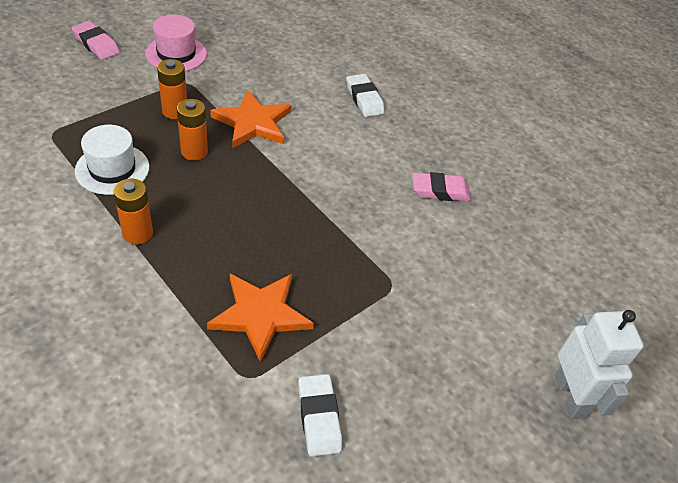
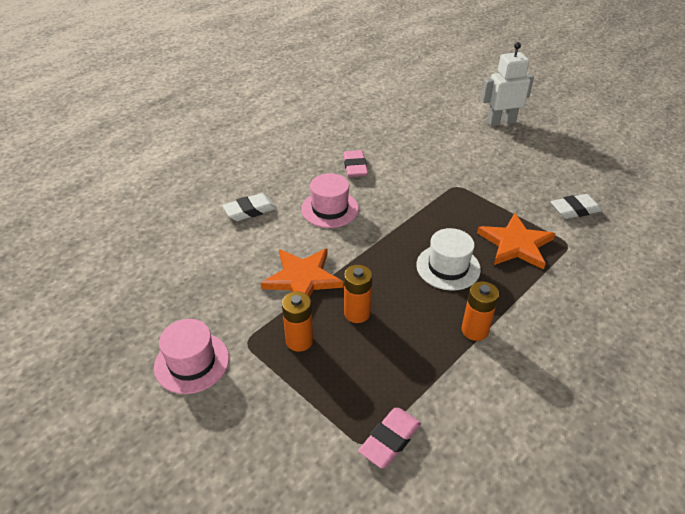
camera: 90 degrees left, 5 degrees down
pink eraser [72,21,120,60] -> pink eraser moved to [358,408,421,468]
white hat [75,125,149,195] -> white hat moved to [416,228,481,291]
none -> pink hat [301,173,359,228]

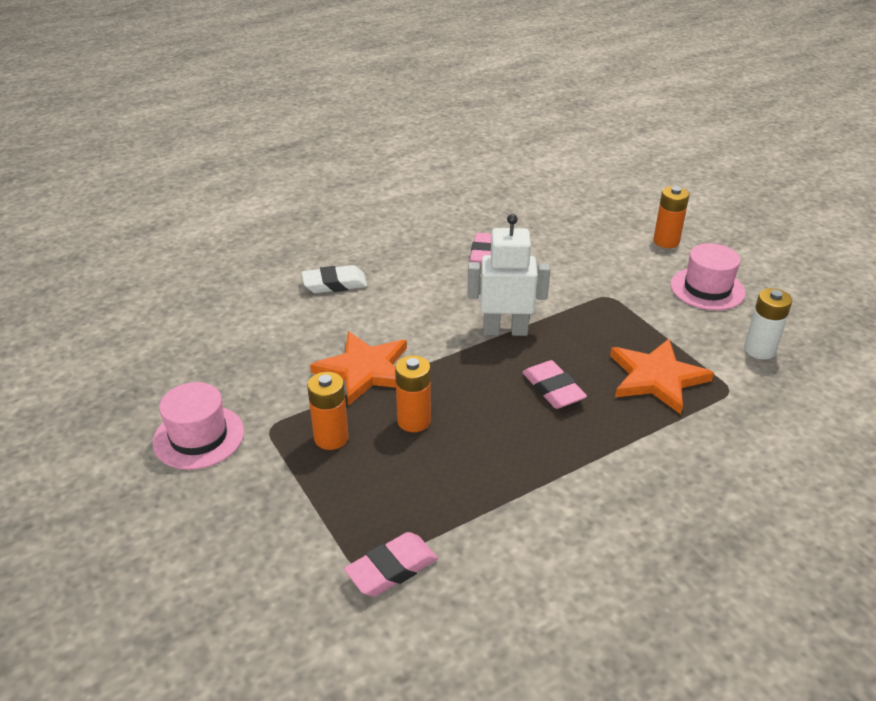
camera: 15 degrees right, 5 degrees down
pink hat [301,173,359,228] -> pink hat moved to [670,243,745,310]
white hat [416,228,481,291] -> pink eraser [522,360,587,409]
orange battery [461,281,499,341] -> orange battery moved to [653,186,690,248]
white robot [481,42,534,126] -> white robot moved to [467,214,550,336]
white eraser [551,194,602,219] -> white battery [744,288,792,360]

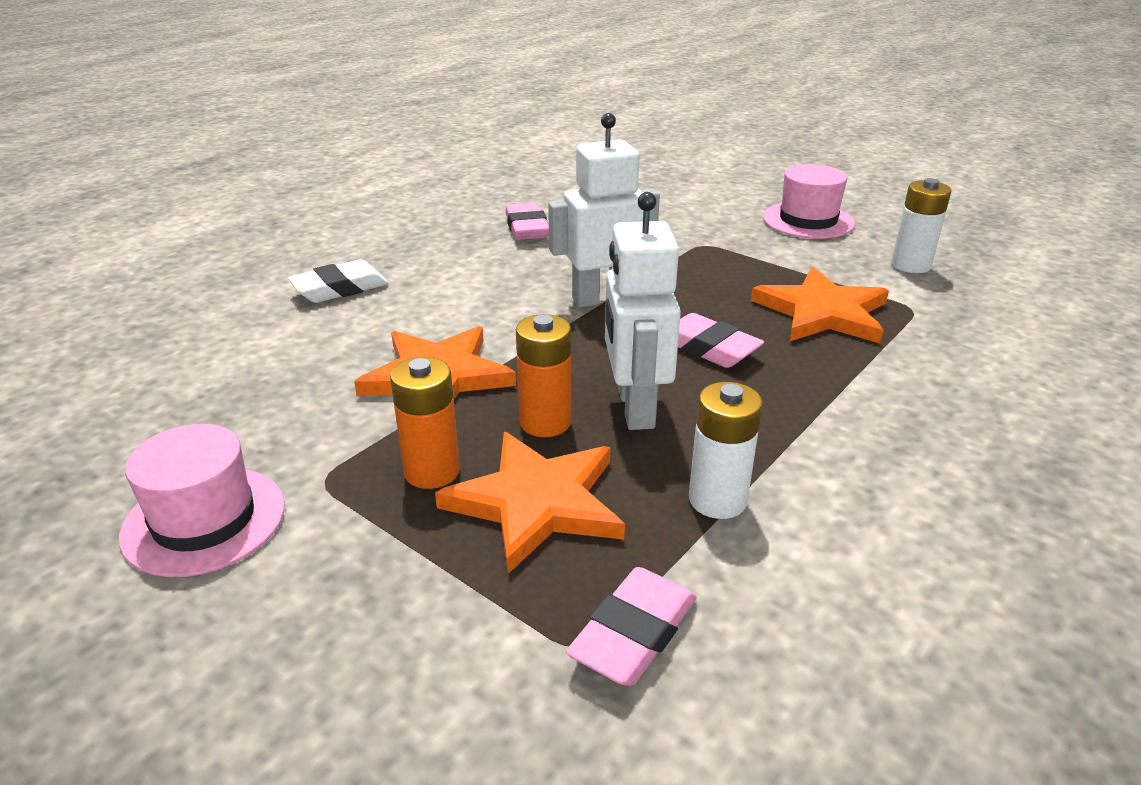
camera: 20 degrees left, 5 degrees down
orange battery [653,186,690,248] -> none
none -> orange star [435,432,625,574]
none -> white robot [605,192,681,430]
none -> white battery [689,382,763,519]

